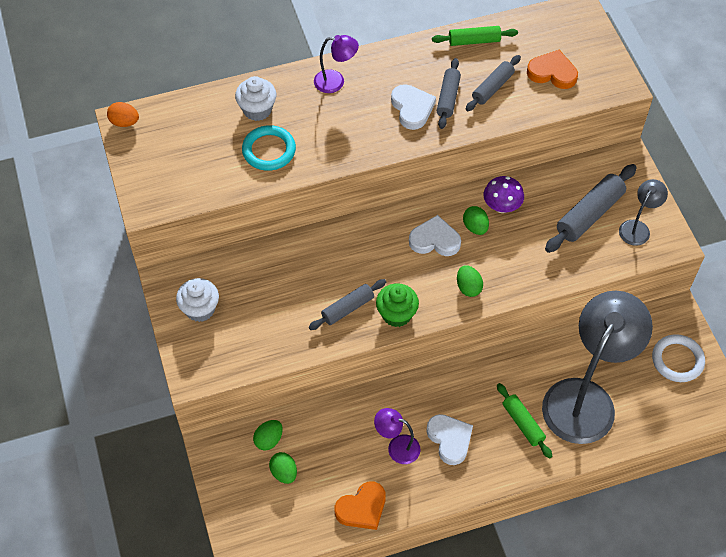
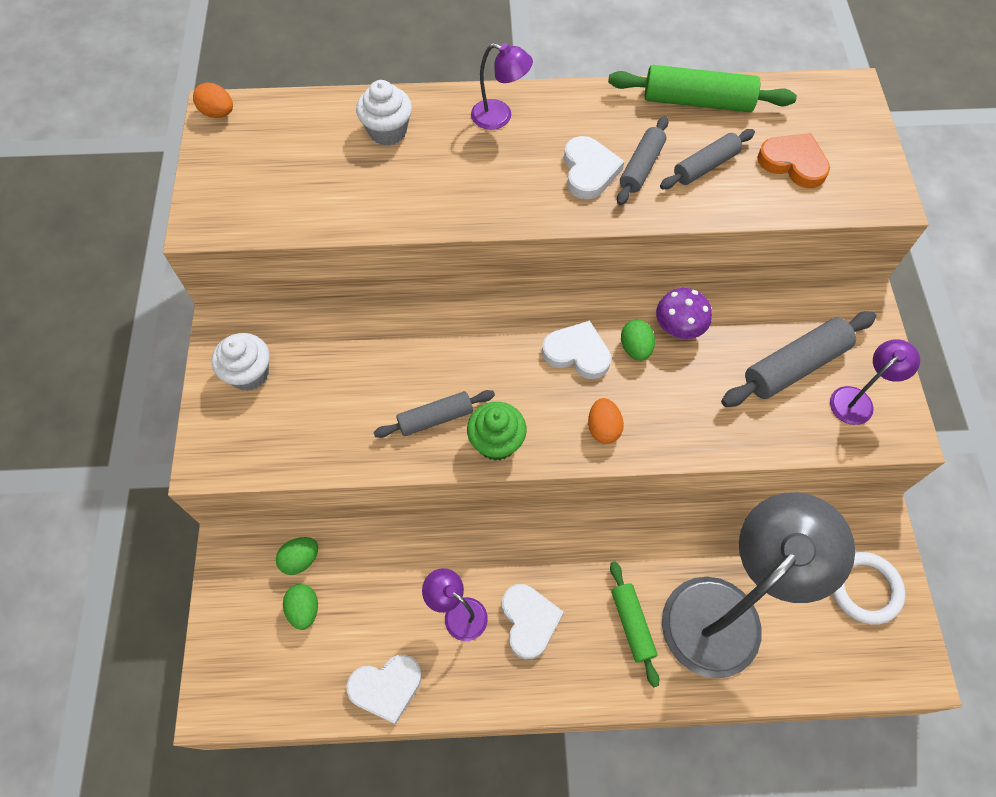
camera: 15 degrees right, 5 degrees up
turquoise ring [242,125,296,171] -> none
orange heart [335,481,386,530] -> white heart [347,655,422,724]
green rolling pin [432,26,518,46] -> green rolling pin [608,65,797,112], size x1.57
green egg [457,265,483,297] -> orange egg [588,398,624,444]
grey lamp [619,179,668,246] -> purple lamp [830,339,920,425]

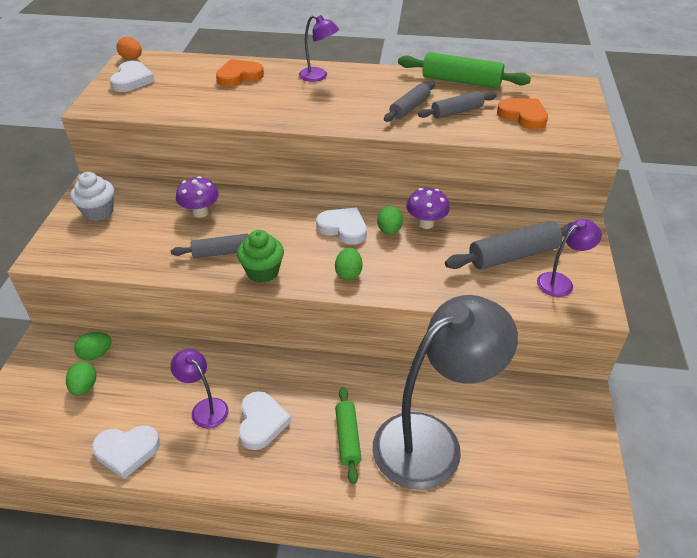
camera: 10 degrees right, 20 degrees down
white cupcake [356,80,412,146] -> orange heart [216,59,264,87]
white heart [564,136,624,199] -> white heart moved to [110,61,155,92]
orange egg [588,398,624,444] -> green egg [335,247,363,281]
white ring [833,552,905,624] -> none
none -> purple mushroom [176,176,219,218]

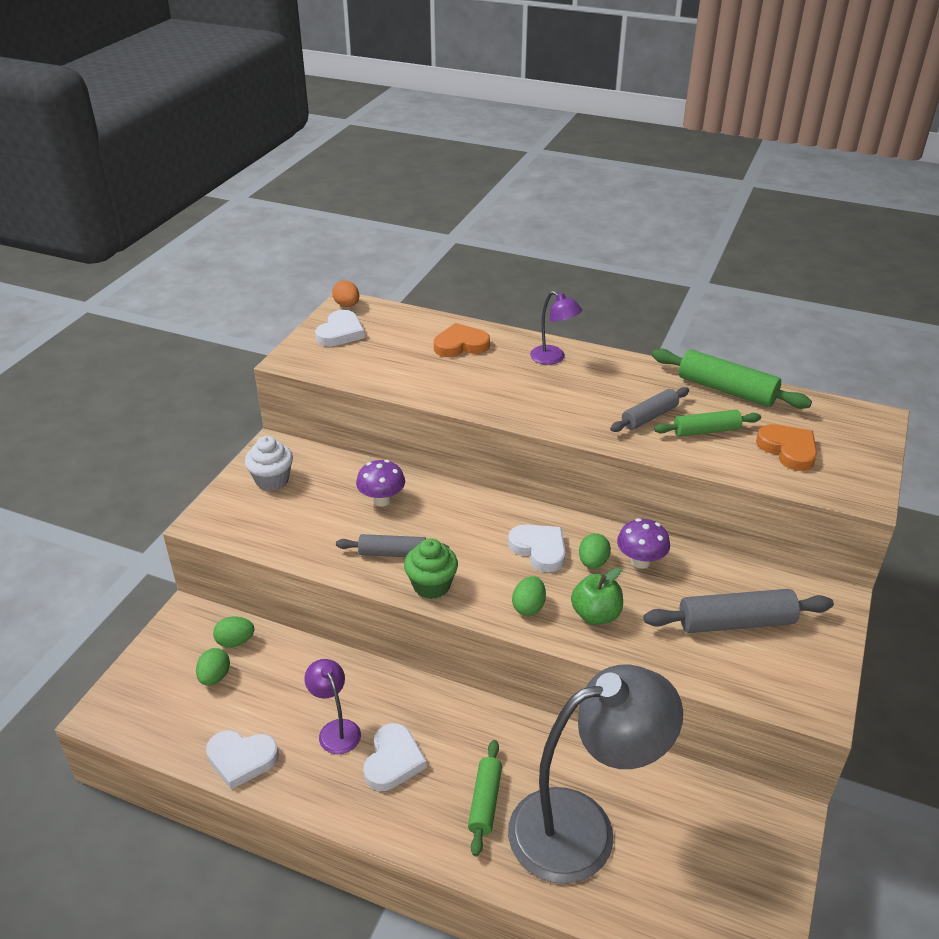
camera: 15 degrees right, 5 degrees down
grey rolling pin [418,91,497,119] -> green rolling pin [654,410,761,437]
purple lamp [537,219,602,297] -> none
none -> green apple [571,567,623,625]

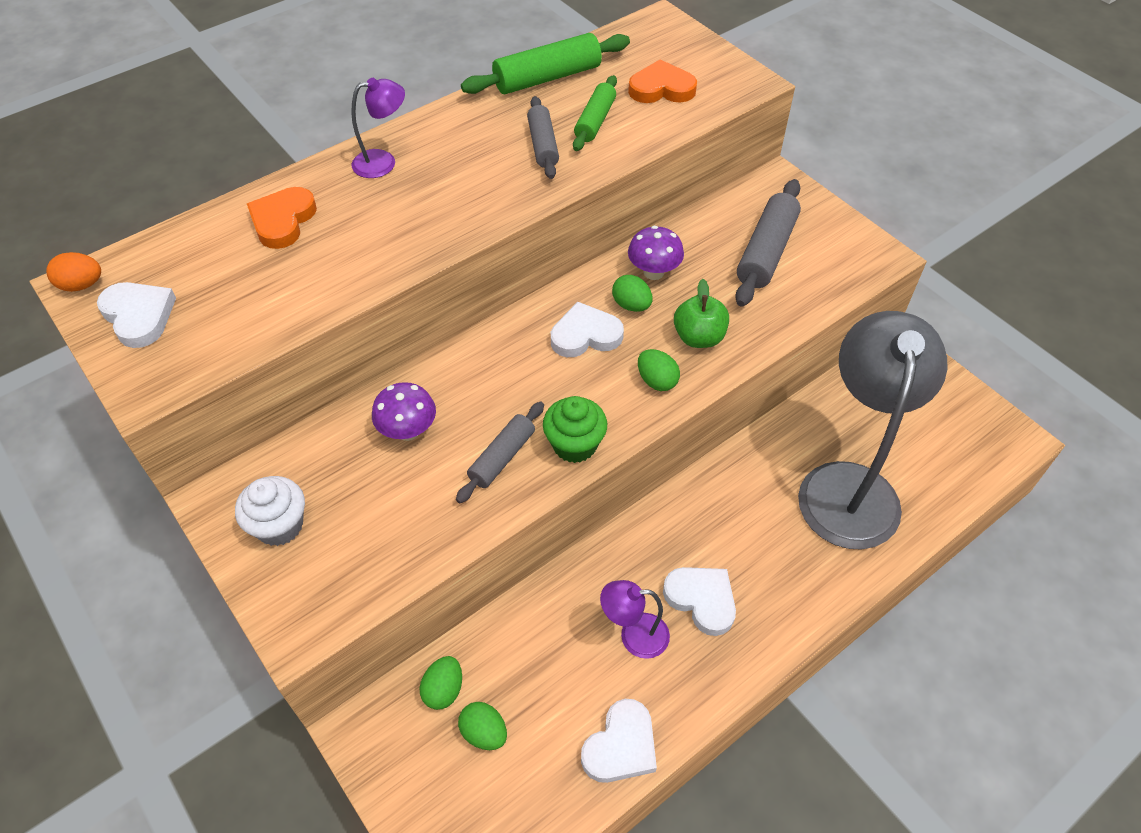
camera: 60 degrees left, 15 degrees up
green rolling pin [468,740,502,856] -> none

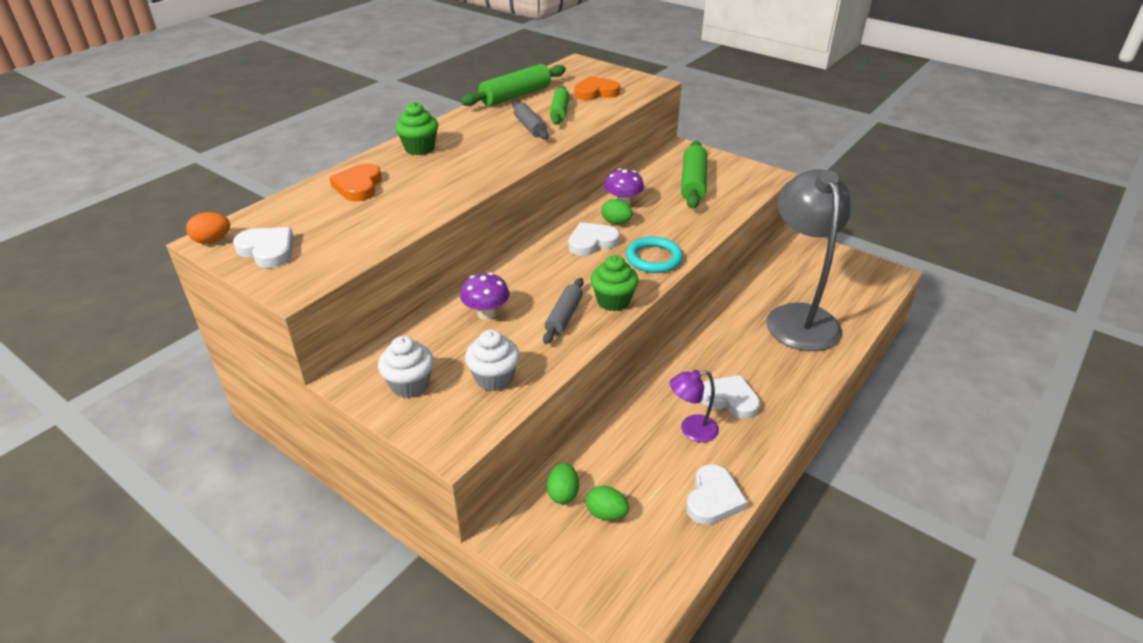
camera: 15 degrees left, 15 degrees down
purple lamp [351,78,405,178] -> green cupcake [395,102,438,155]
green egg [638,349,680,391] -> turquoise ring [626,237,683,273]
green apple [674,279,729,348] -> none
grey rolling pin [735,179,801,307] -> green rolling pin [681,141,707,209]
none -> white cupcake [465,329,520,391]

